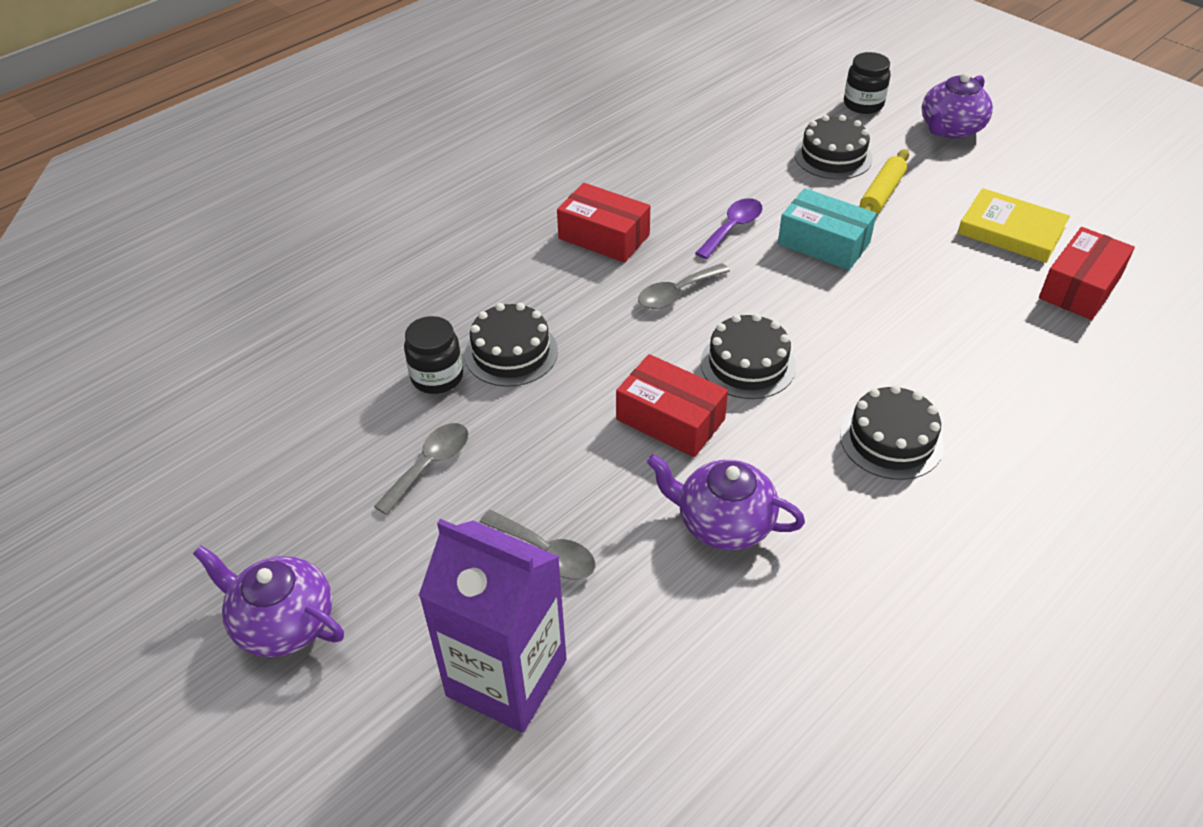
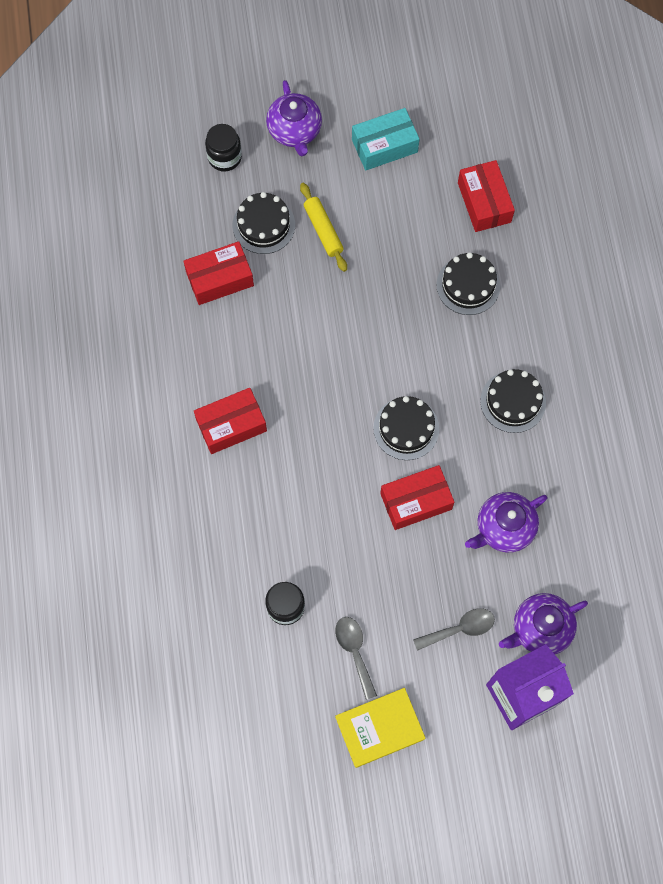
camera: 55 degrees left, 25 degrees up
purple teapot [193,545,344,657] -> purple teapot moved to [499,593,588,654]
black cake [464,303,558,387] -> black cake moved to [436,252,500,315]
grey spoon [638,263,730,309] -> none
purple spoon [695,198,763,259] -> none
turquoise box [778,188,877,270] -> turquoise box moved to [352,108,419,170]
yellow book [958,188,1070,263] -> yellow book moved to [335,688,425,768]
none -> red box [183,241,254,305]

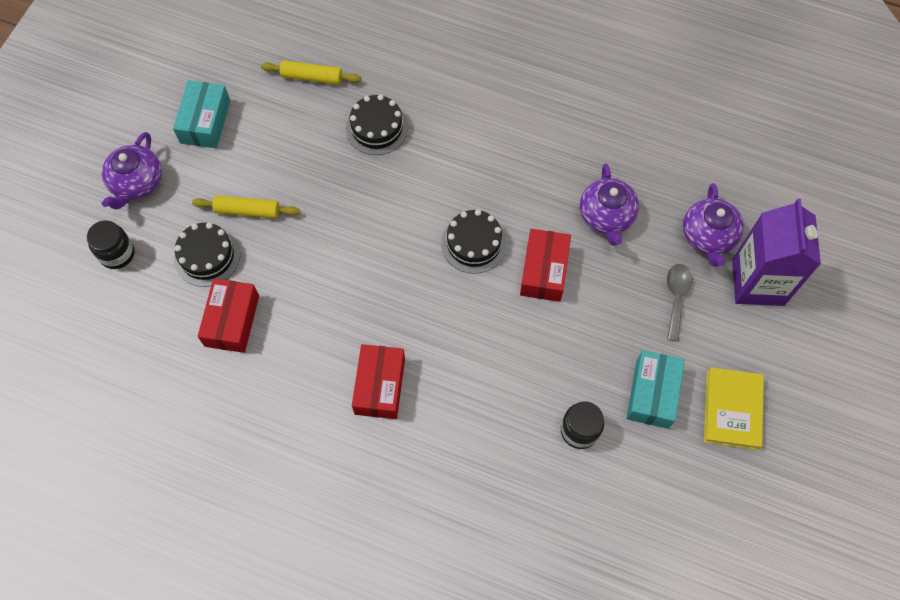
camera: 60 degrees left, 5 degrees down
purple teapot [266,80,322,156] -> purple teapot turned 90 degrees clockwise [101,132,162,210]
grey spoon [335,617,377,700] -> turquoise box [626,350,685,429]
red box [458,160,515,232] -> yellow rolling pin [261,60,361,85]
black cake [480,369,546,433] -> none

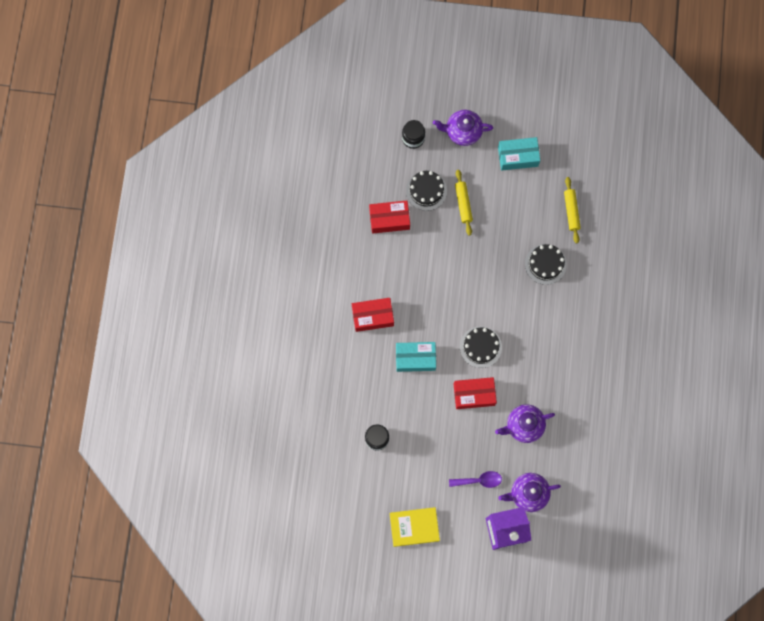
camera: 75 degrees right, 10 degrees up
turquoise box [626,350,685,429] -> turquoise box moved to [396,342,436,372]
grey spoon [667,264,693,341] -> purple spoon [449,471,502,488]

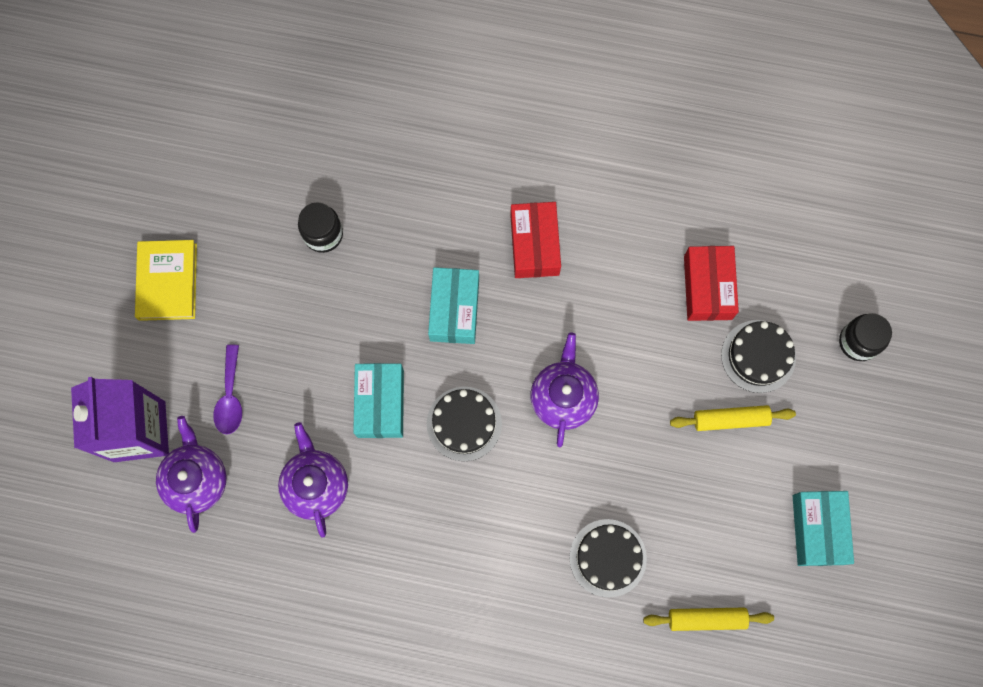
camera: 95 degrees right, 0 degrees up
purple teapot [433,110,493,146] -> purple teapot moved to [531,332,599,447]
red box [454,377,497,409] -> turquoise box [353,363,404,438]

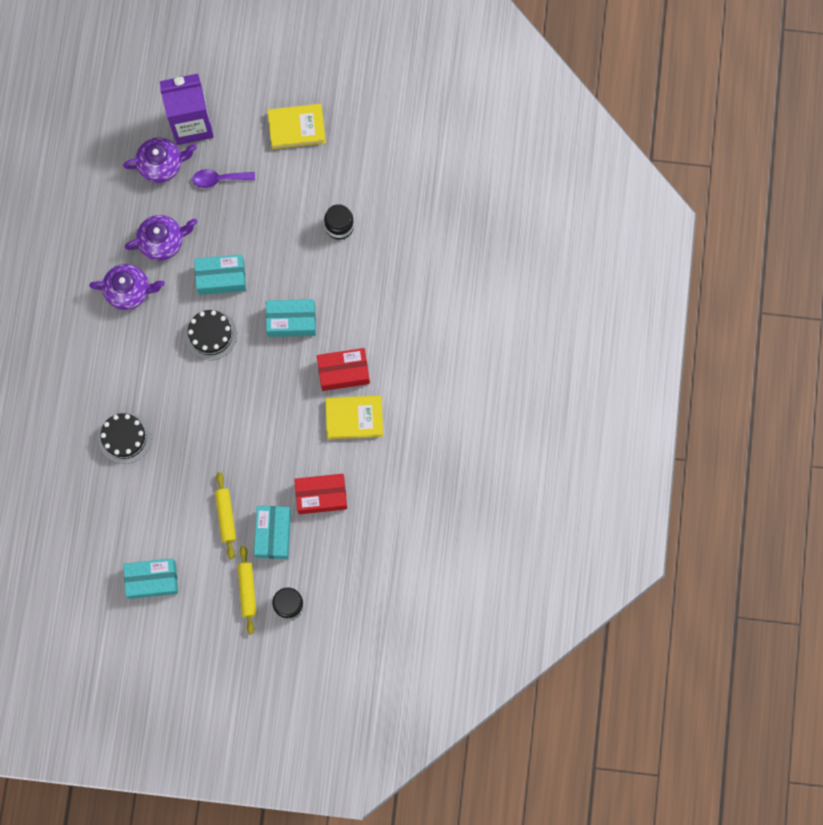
camera: 85 degrees right, 0 degrees up
purple teapot [531,332,599,447] -> purple teapot moved to [89,264,165,310]
yellow rolling pin [643,607,774,631] -> yellow rolling pin moved to [238,545,257,634]
black cake [721,320,796,393] -> turquoise box [254,506,291,559]
none -> yellow book [325,395,383,439]

